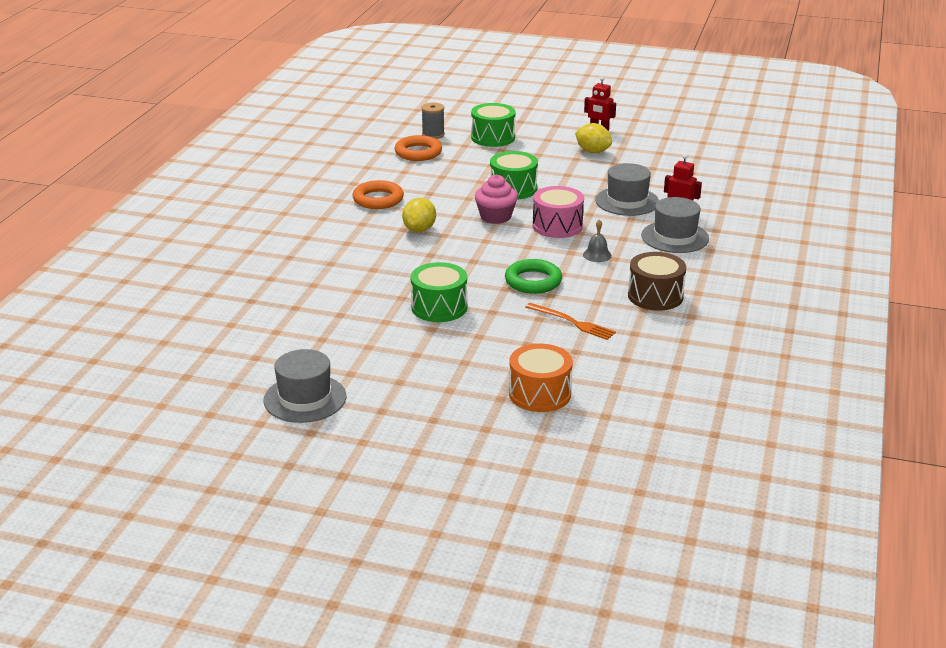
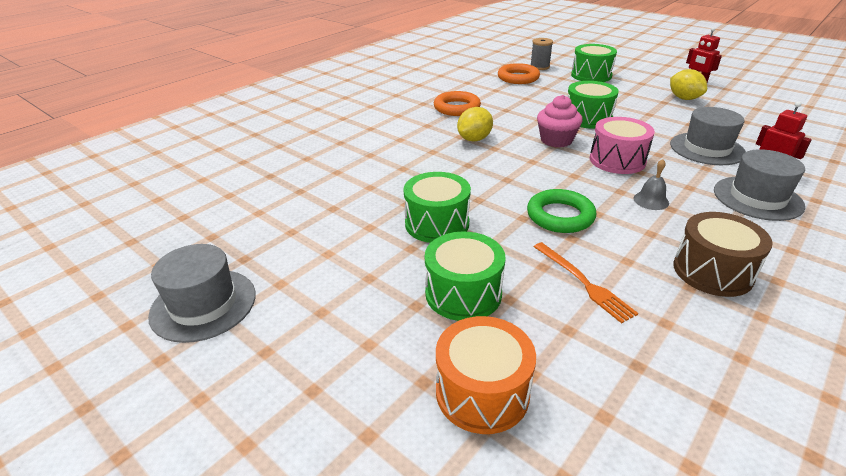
camera: 25 degrees right, 5 degrees up
none -> green drum [425,232,506,321]

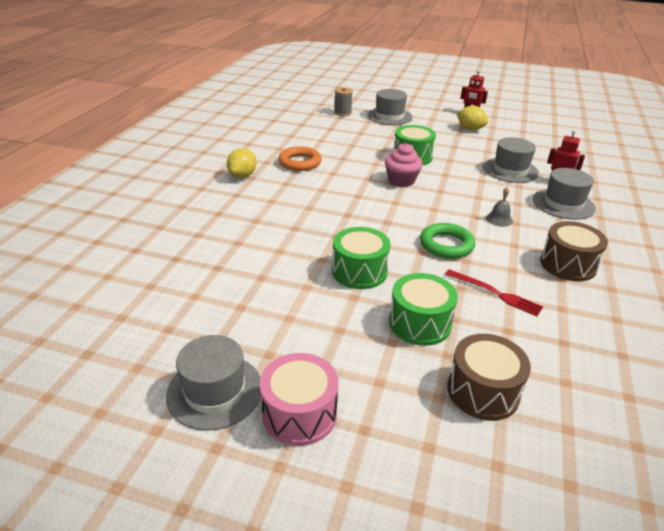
camera: 25 degrees left, 0 degrees up
orange drum [436,316,536,434] -> brown drum [448,334,531,421]
yellow lemon [457,107,493,141] -> yellow lemon moved to [227,148,257,178]
orange ring [498,63,540,84] -> none
orange fork [534,242,638,324] -> red fork [445,269,543,316]
green drum [571,44,617,82] -> grey hat [367,89,412,125]
pink drum [590,117,655,174] -> pink drum moved to [260,353,338,446]

